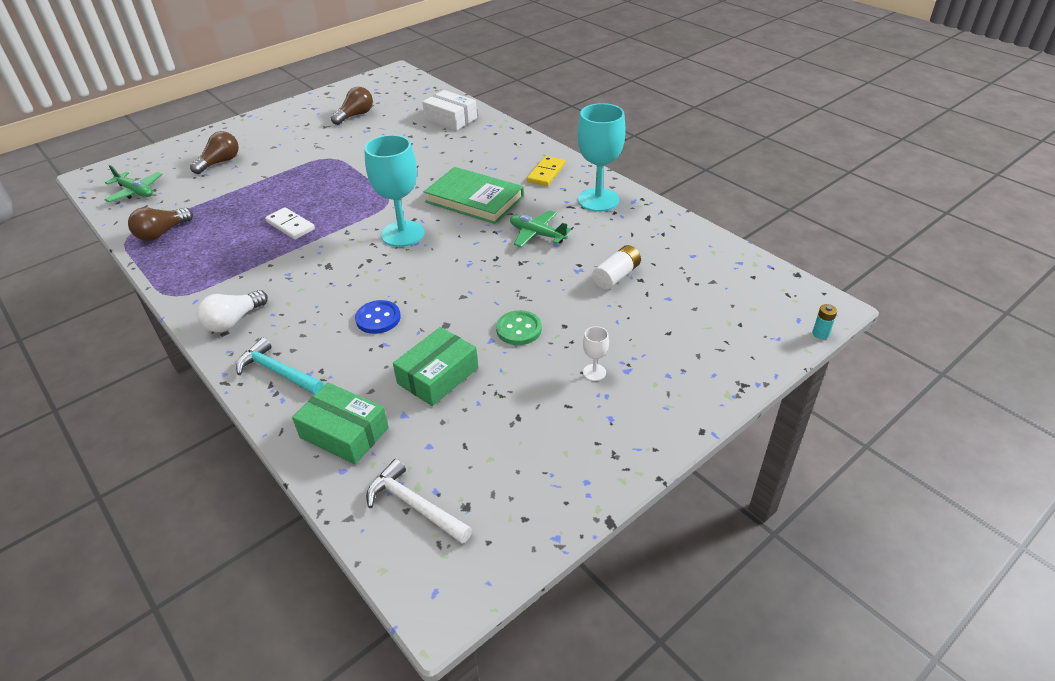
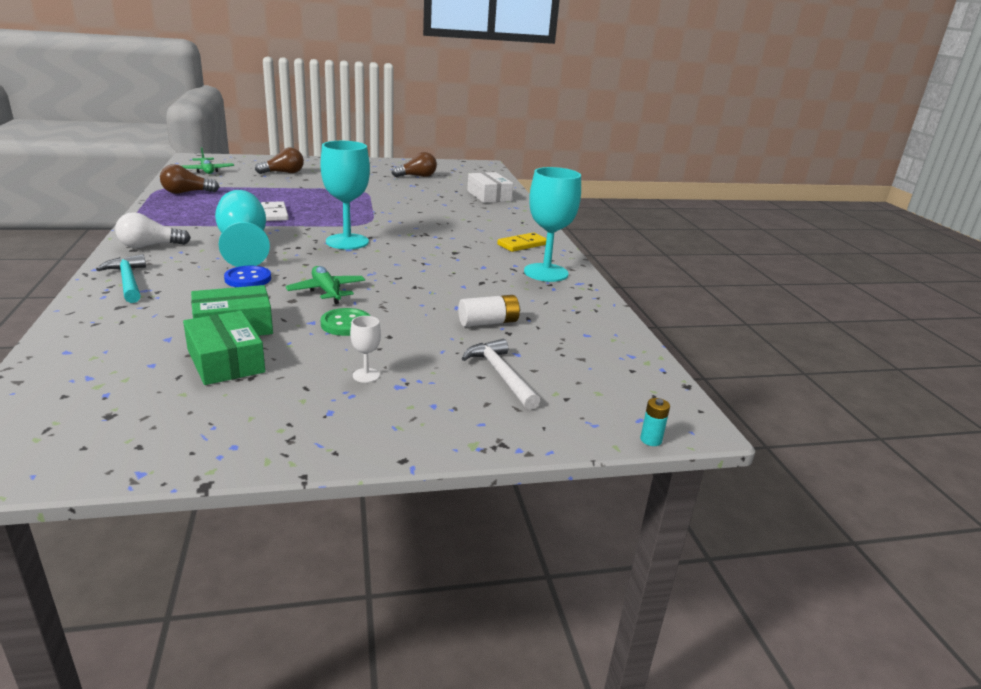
camera: 25 degrees right, 15 degrees down
green box [292,382,389,465] -> green box moved to [183,311,265,385]
white hammer [366,459,472,544] -> white hammer moved to [461,339,540,410]
green book [424,167,524,224] -> none
green plane [510,210,571,247] -> green plane moved to [285,266,365,304]
none -> turquoise goblet [215,190,270,267]

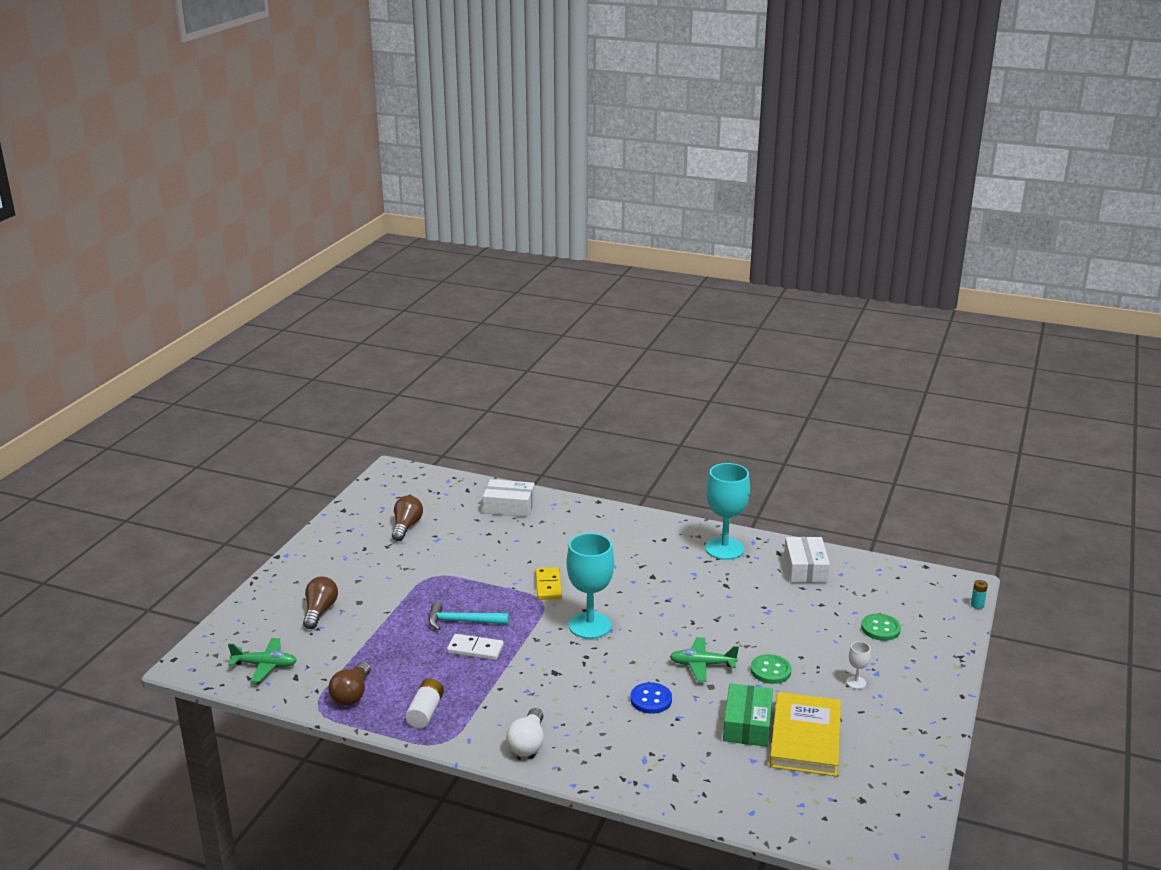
camera: 55 degrees left, 0 degrees up
turquoise hammer [96,254,146,303] -> turquoise hammer moved to [429,602,509,630]
green box [183,311,265,385] -> yellow book [769,692,841,776]
turquoise goblet [215,190,270,267] -> none
white battery [458,295,521,327] -> white battery moved to [405,678,444,728]
white hammer [461,339,540,410] -> green button [861,613,901,641]
yellow domino [497,233,547,252] -> yellow domino moved to [535,567,562,600]
none -> white box [784,537,830,583]

